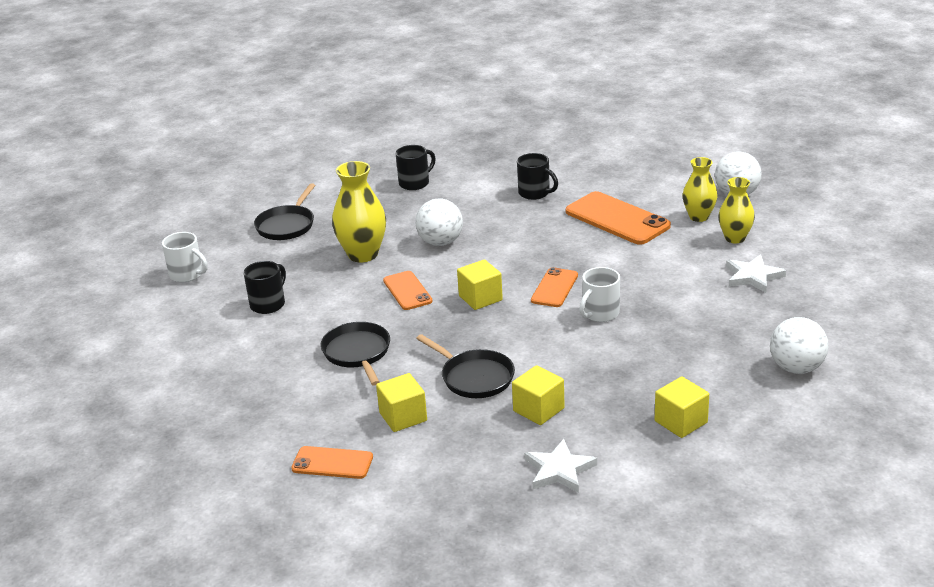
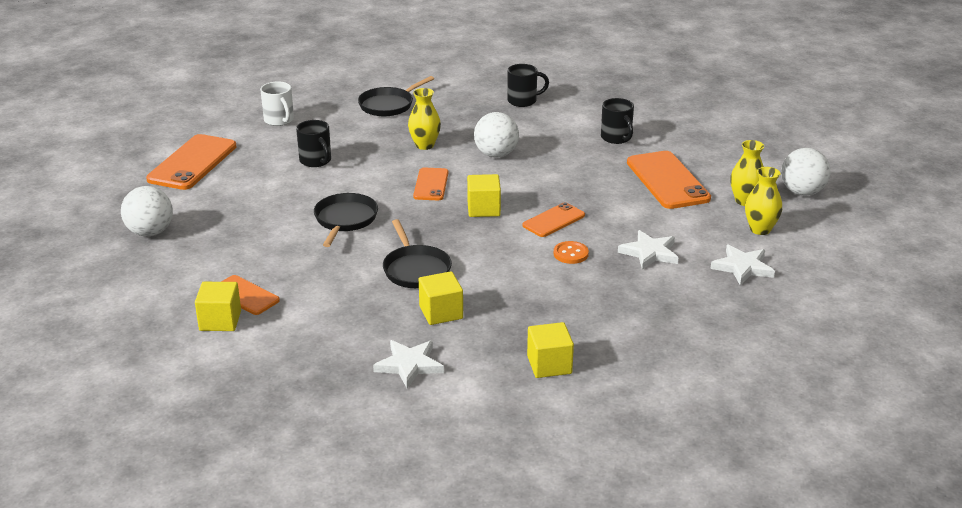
camera: 25 degrees right, 0 degrees up
black mug [244,261,286,314] -> black mug turned 90 degrees clockwise [296,120,331,167]
yellow vase [332,161,386,262] -> yellow vase [408,88,441,150], size x0.65
yellow cube [376,373,427,432] -> yellow cube moved to [195,282,241,331]
white mug [579,267,620,322] -> orange button [554,241,589,264]
white ball [770,317,828,374] -> white ball moved to [121,186,173,236]
none -> orange phone [146,134,237,190]
none -> white star [618,230,679,270]

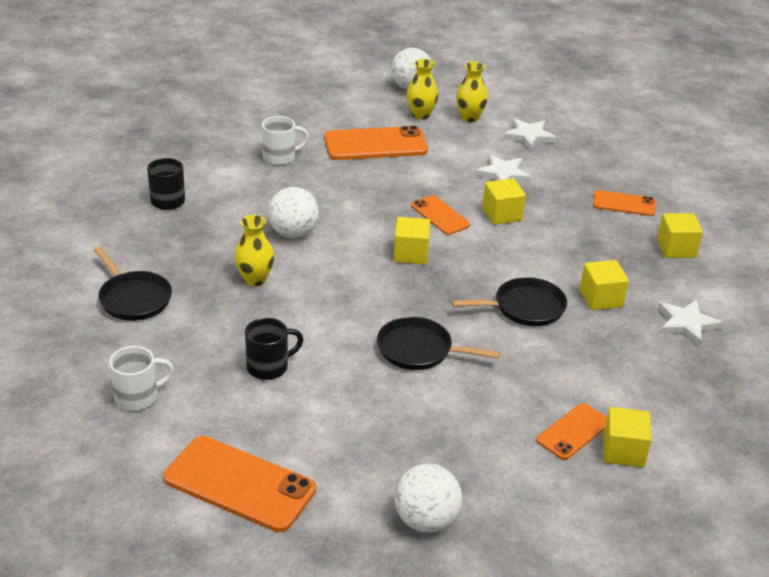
camera: 85 degrees left, 5 degrees up
orange phone [413,168,448,200] -> orange phone moved to [593,190,656,216]
orange button [554,241,589,264] -> yellow cube [482,178,526,225]
black mug [601,98,634,144] -> white mug [262,116,309,165]

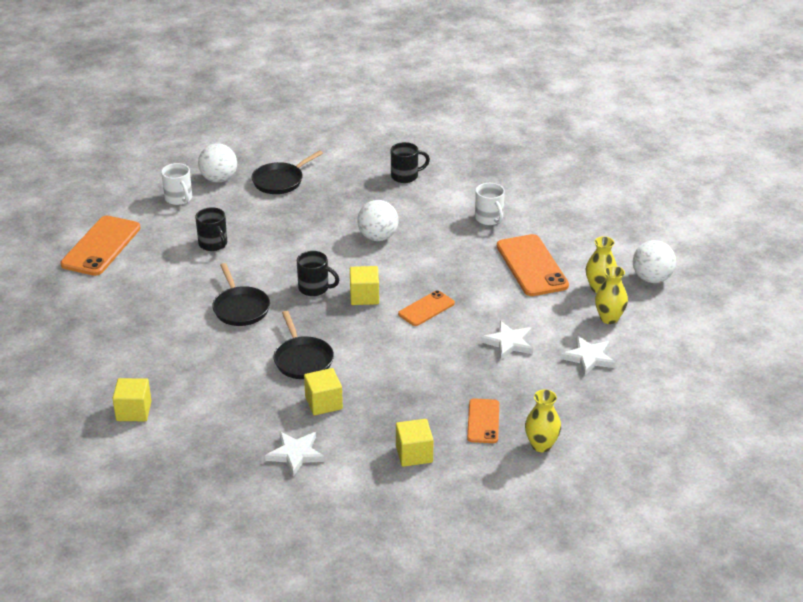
camera: 85 degrees right, 0 degrees up
yellow vase [235,215,274,286] -> yellow vase moved to [525,389,561,452]
black pan [377,316,500,370] -> black pan turned 150 degrees clockwise [212,263,270,326]
white ball [395,464,462,533] -> white ball moved to [198,143,237,183]
yellow cube [482,178,526,225] -> none
orange phone [536,403,607,460] -> none
none -> black mug [297,251,339,296]

